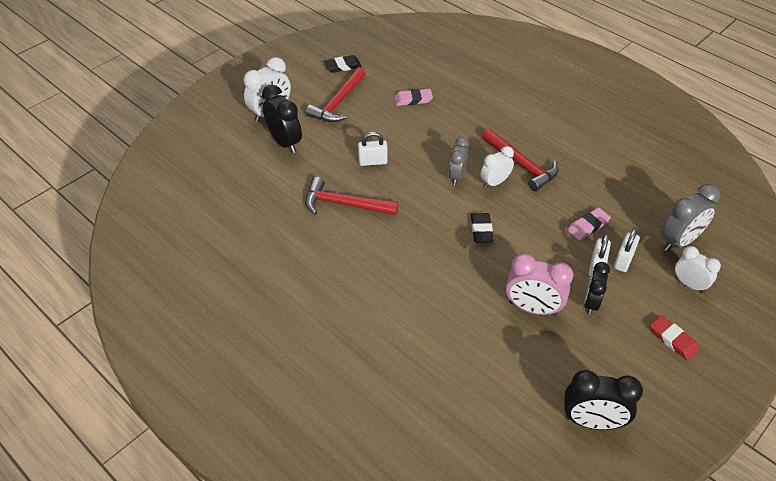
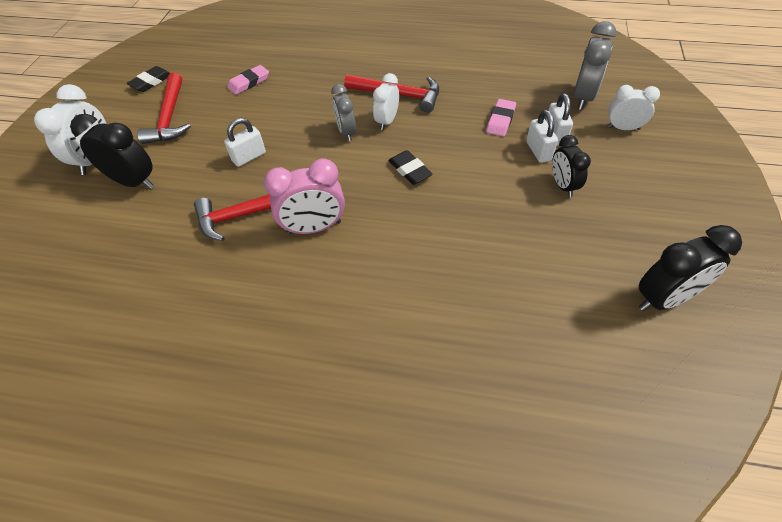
camera: 30 degrees left, 5 degrees up
pink clock [506,253,573,316] -> pink clock moved to [264,158,345,235]
red eraser [650,315,699,360] -> none

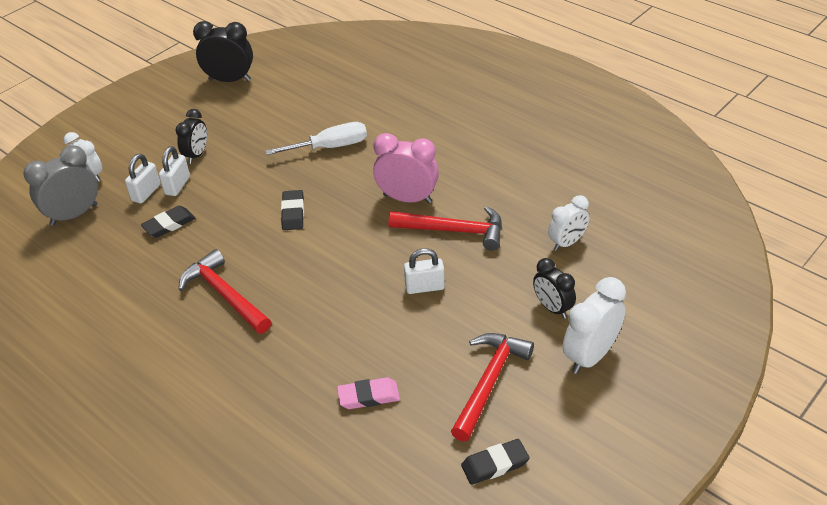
camera: 150 degrees left, 10 degrees down
black clock [70,114,154,189] -> black clock [533,258,576,319], size x0.66
grey clock [331,84,356,141] -> none
white clock [373,73,399,130] -> white clock moved to [548,195,589,251]
pink eraser [486,99,516,136] -> black eraser [141,206,195,238]
none -> white screwdriver [265,122,367,155]

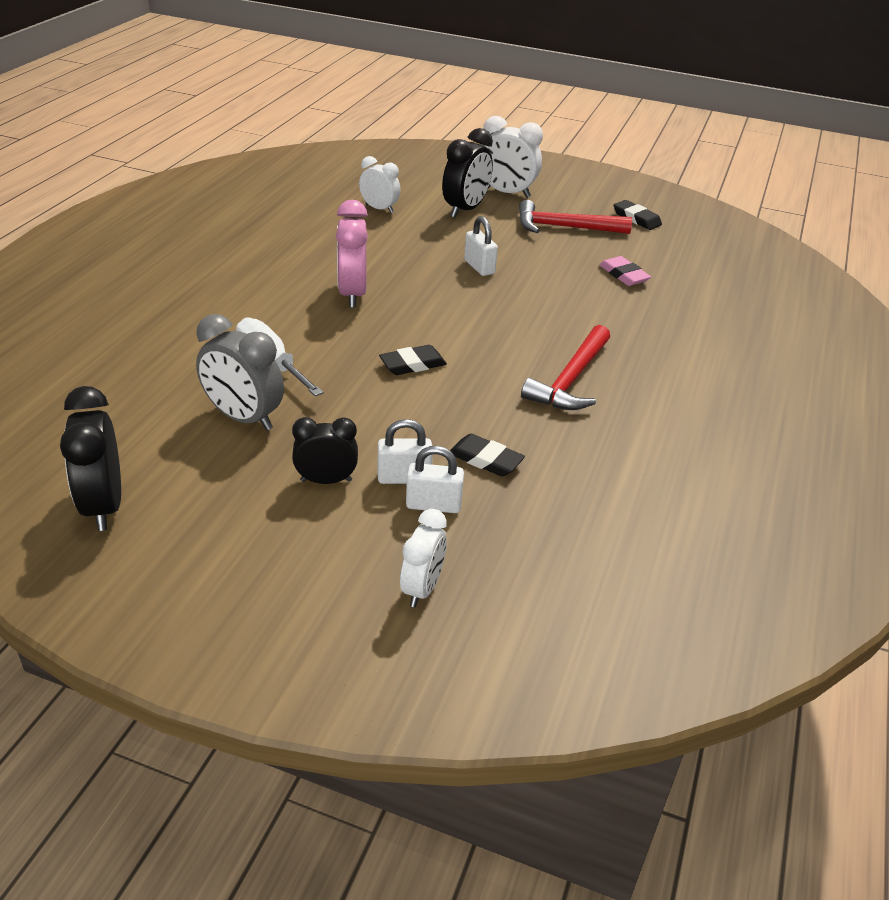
camera: 115 degrees left, 5 degrees down
grey clock [23,145,98,226] -> grey clock moved to [196,314,284,431]
red hammer [389,206,502,251] -> none
black clock [533,258,576,319] -> black clock [442,128,493,218], size x1.52

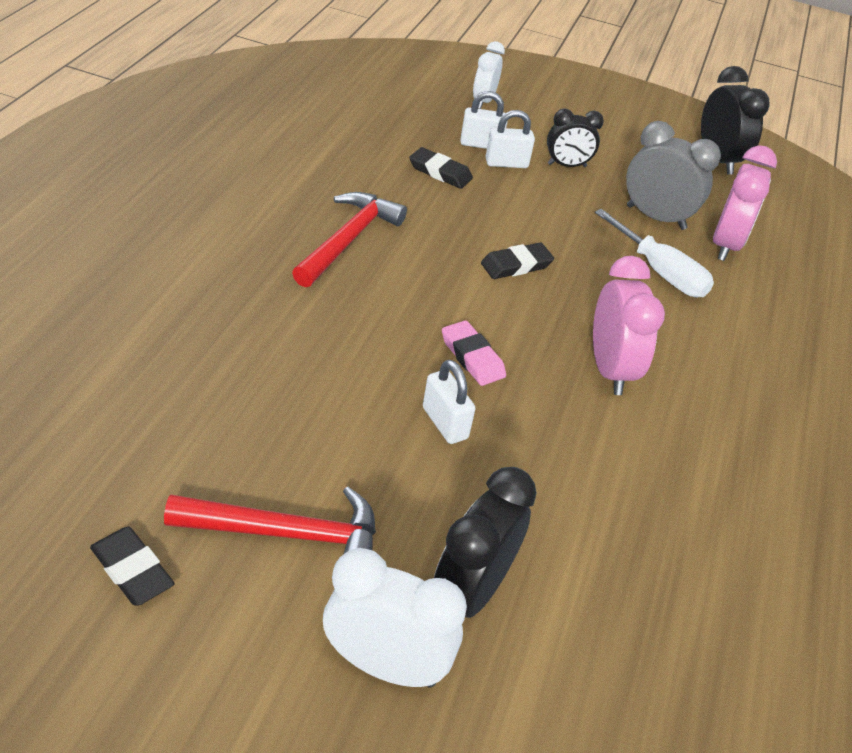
camera: 175 degrees right, 5 degrees up
white clock [359,156,401,213] -> none
pink eraser [599,256,651,286] -> pink eraser moved to [442,320,506,386]
none -> pink clock [713,145,777,261]

